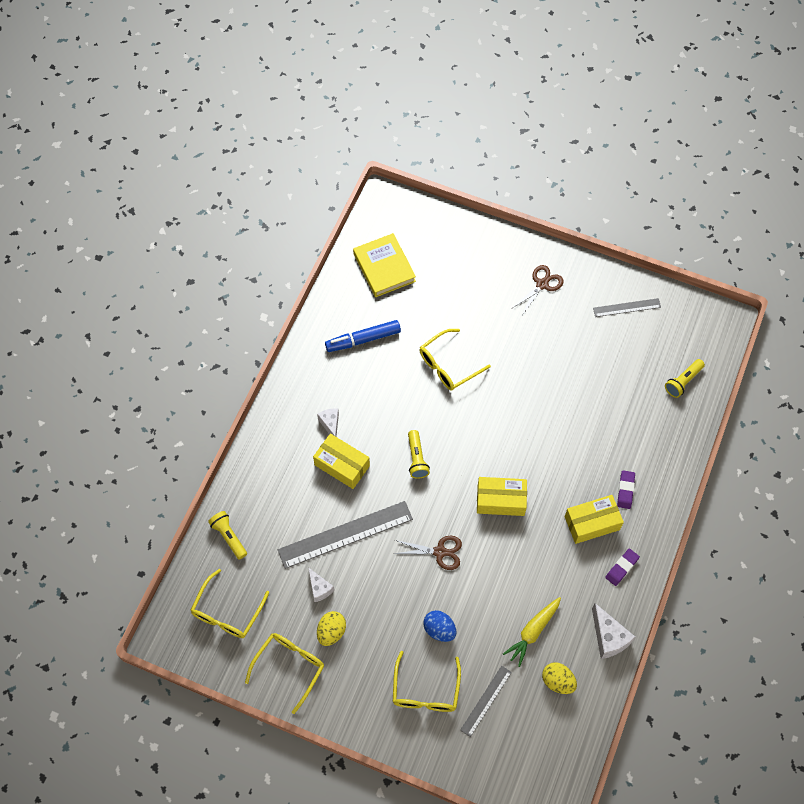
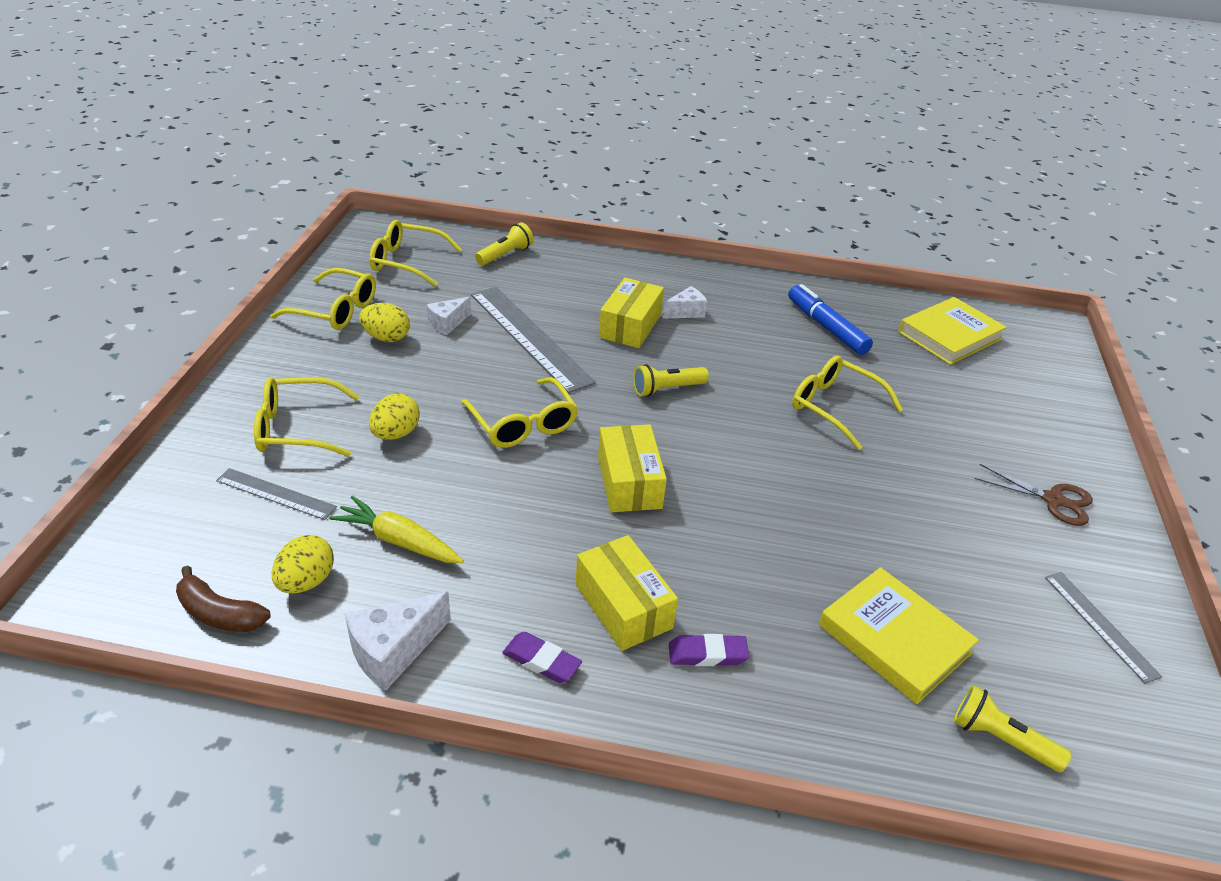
camera: 75 degrees right, 25 degrees down
brown scissors [395,536,462,570] -> yellow glasses [461,377,578,448]
blue egg [423,610,457,642] -> yellow egg [369,393,420,440]
none -> brown banana [176,566,270,632]
none -> yellow book [819,567,979,704]

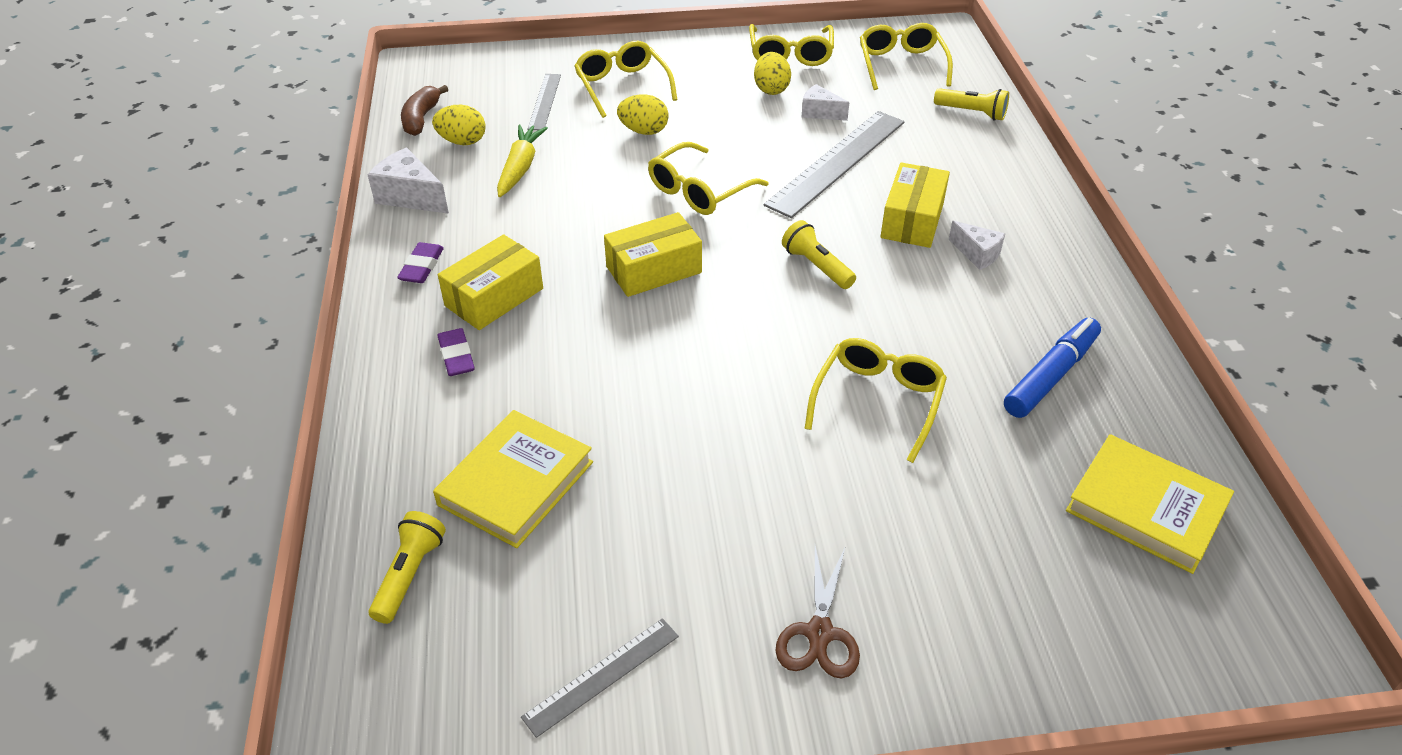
camera: 75 degrees right, 5 degrees up
yellow box [599,278,664,348] -> yellow box turned 75 degrees counterclockwise [880,162,950,248]

